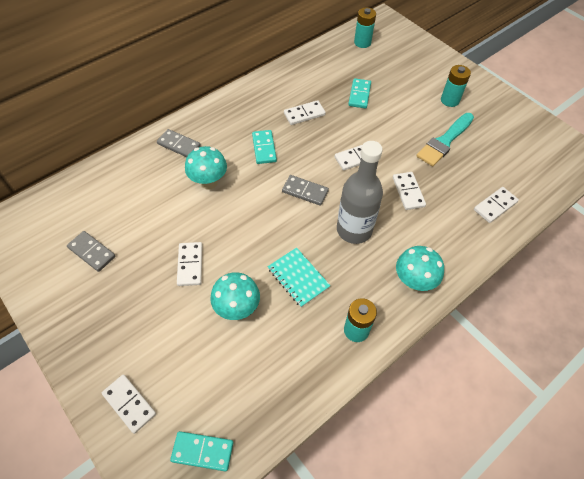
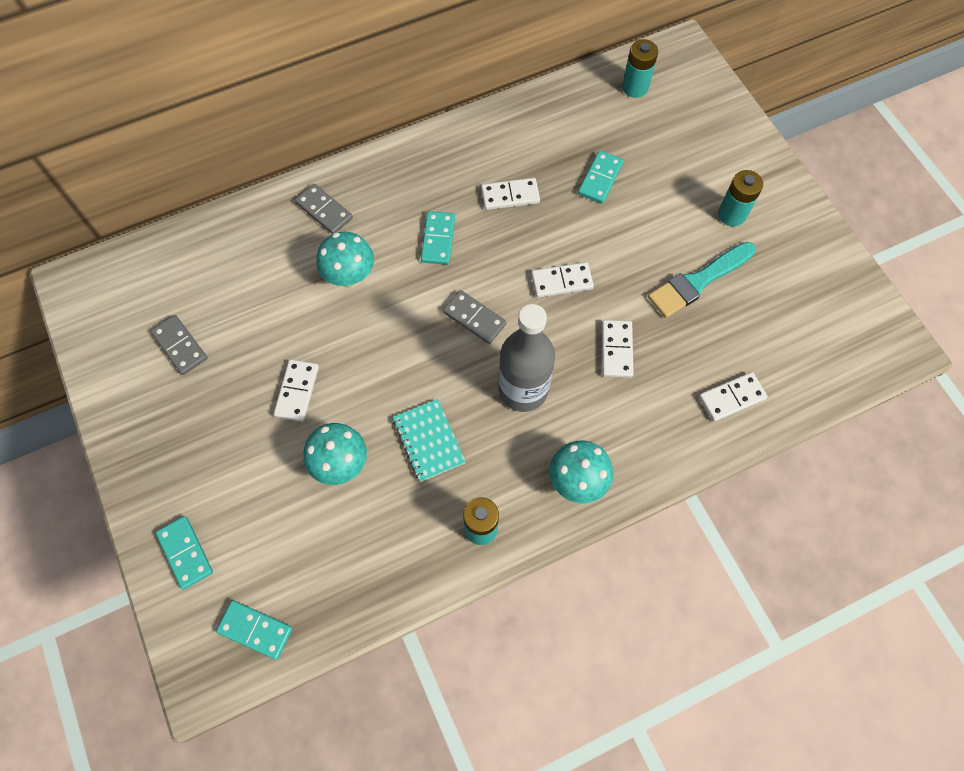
camera: 15 degrees right, 10 degrees up
white domino [102,375,156,434] -> turquoise domino [156,516,213,590]

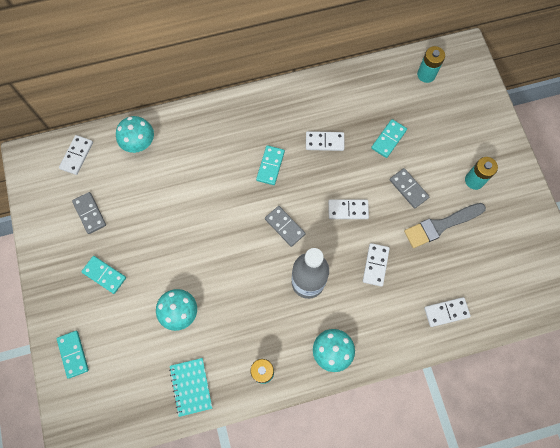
camera: 10 degrees right, 5 degrees up
turquoise domino [216,600,293,660] -> turquoise domino moved to [81,256,126,294]
white domino [274,359,319,422] -> white domino moved to [59,135,93,175]
grey domino [295,184,353,234] -> grey domino moved to [389,168,429,209]
turquoise mushroom [317,232,374,288] -> turquoise mushroom moved to [116,116,154,153]
turquoise notebook [393,399,466,482] -> turquoise notebook moved to [169,358,212,417]
turquoise brush [648,242,756,318] -> grey brush [404,203,486,248]

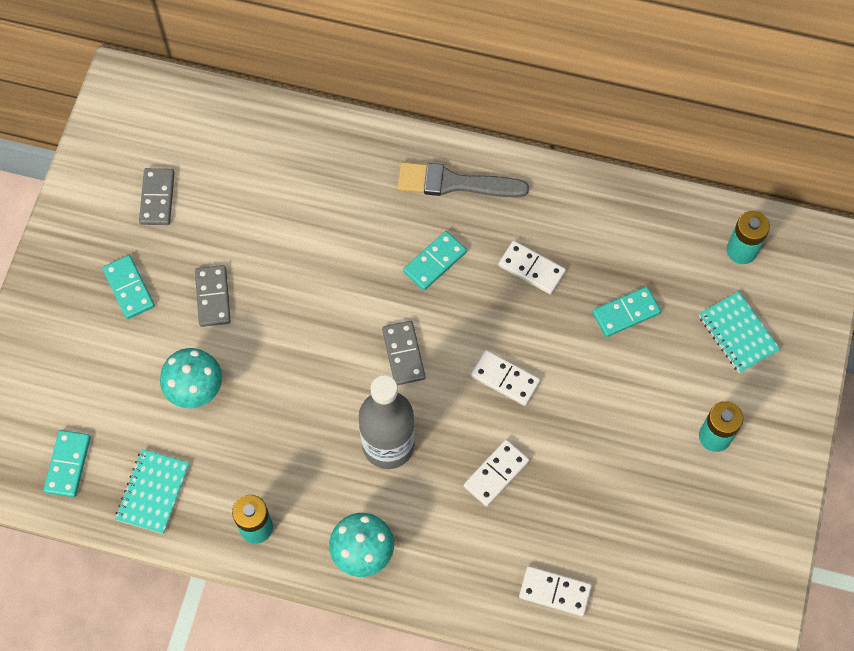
camera: 30 degrees right, 5 degrees down
turquoise domino [57,331,89,379] -> turquoise domino moved to [43,430,91,497]
white domino [59,135,93,175] -> none
turquoise mushroom [116,116,154,153] -> none
grey domino [389,168,429,209] -> grey domino moved to [195,265,231,327]
grey brush [404,203,486,248] -> grey brush moved to [398,162,529,198]
none -> turquoise notebook [699,291,780,373]

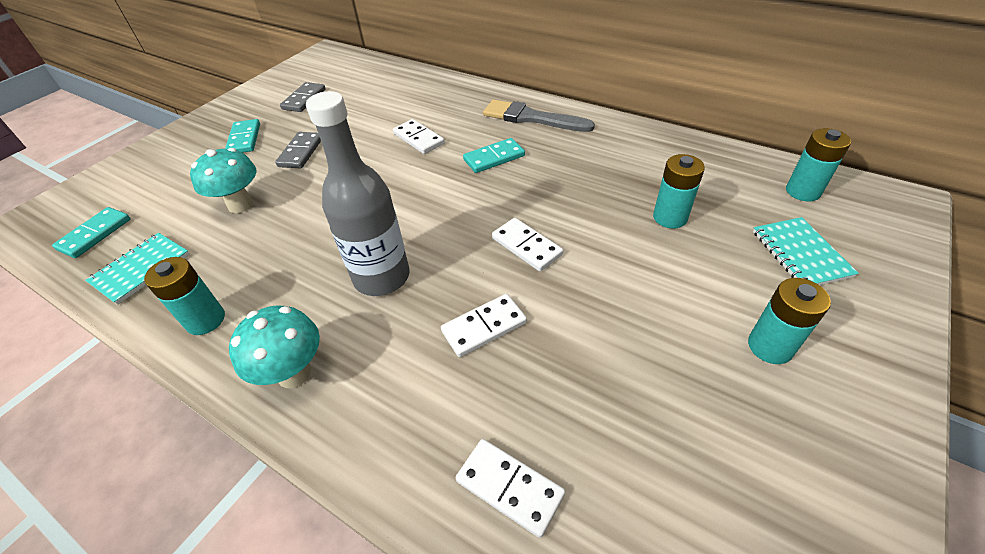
camera: 20 degrees right, 20 degrees down
grey domino [382,321,425,385] -> none
white domino [498,241,566,294] -> white domino moved to [393,119,445,154]
turquoise domino [592,286,661,337] -> turquoise battery [653,154,705,228]

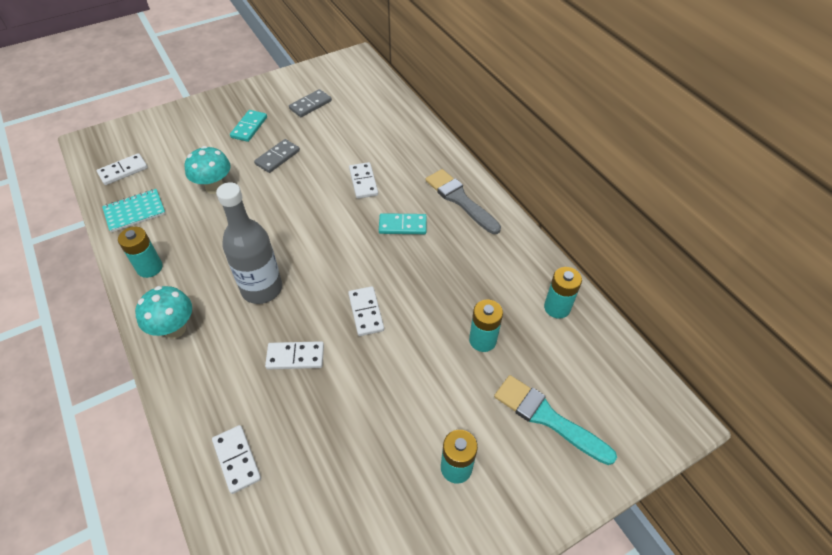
camera: 25 degrees right, 5 degrees up
turquoise domino [52,207,131,258] -> white domino [97,153,148,185]
turquoise notebook [753,217,859,285] -> turquoise brush [494,375,617,465]
turquoise battery [786,128,851,201] -> turquoise battery moved to [544,267,582,319]

